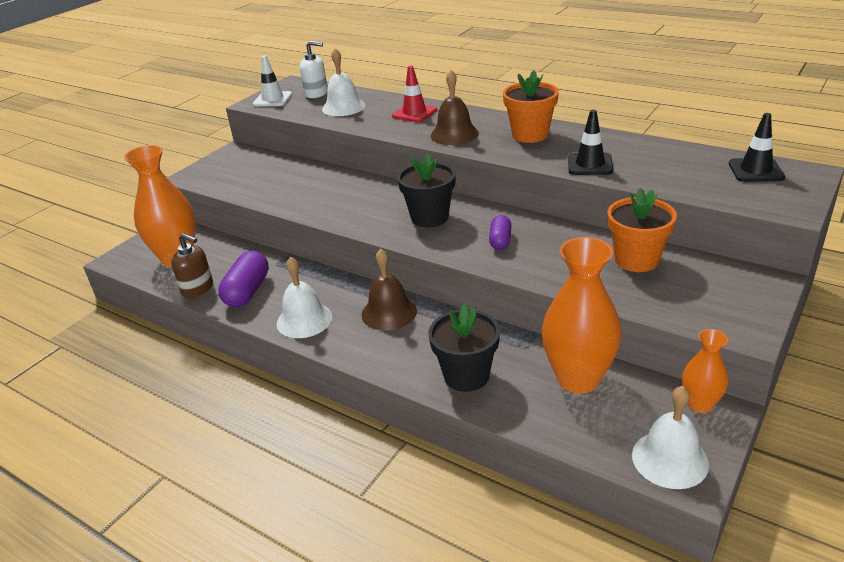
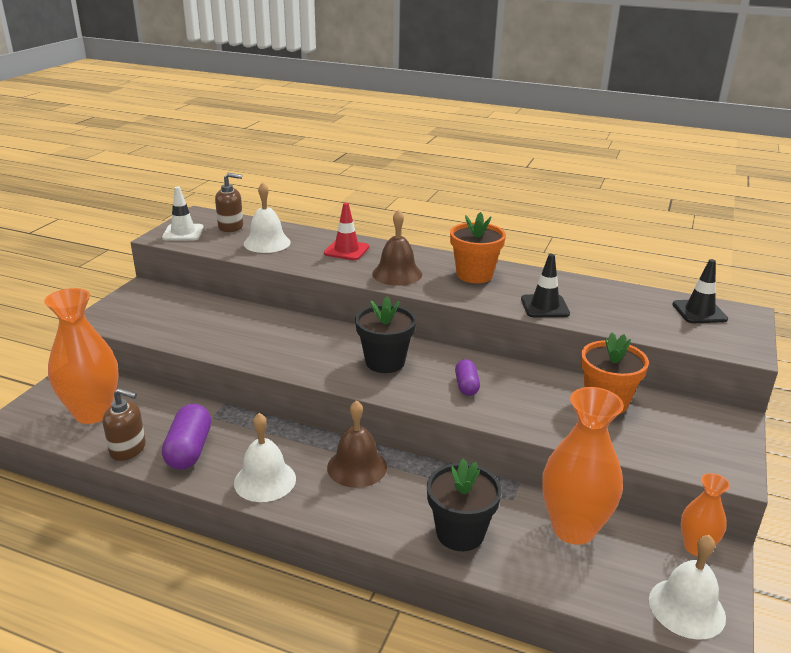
camera: 15 degrees left, 5 degrees down
white soap dispenser [300,41,328,98] -> brown soap dispenser [215,173,243,232]

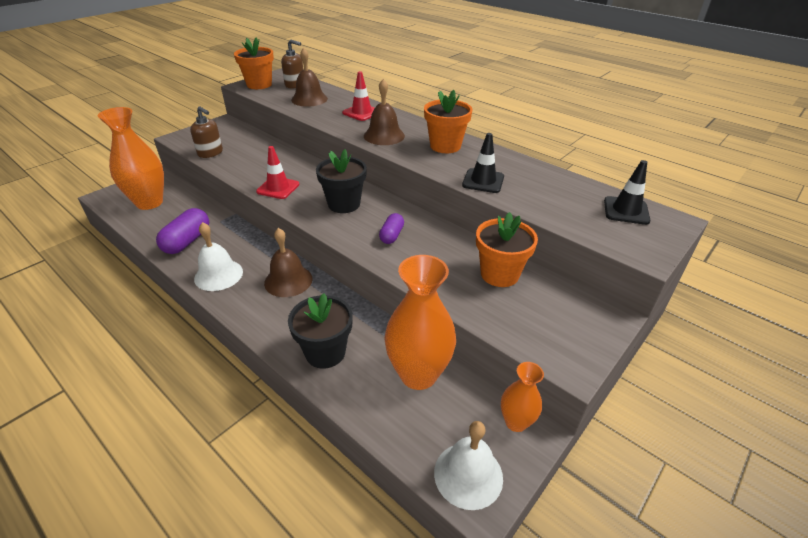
camera: 20 degrees right, 10 degrees up
brown soap dispenser [103,388,146,461] -> brown soap dispenser moved to [190,106,223,158]
white traffic cone [162,186,204,240] -> orange flower pot [234,38,274,89]
white bell [244,182,291,253] -> brown bell [291,47,328,107]
none -> red traffic cone [256,146,300,199]

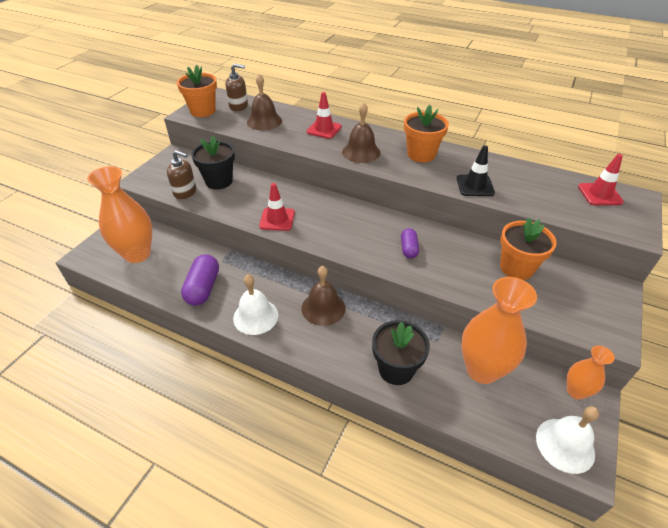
camera: 15 degrees left, 5 degrees up
black flower pot [316,149,367,213] -> black flower pot moved to [191,136,235,189]
black traffic cone [604,160,650,225] -> red traffic cone [578,154,624,205]

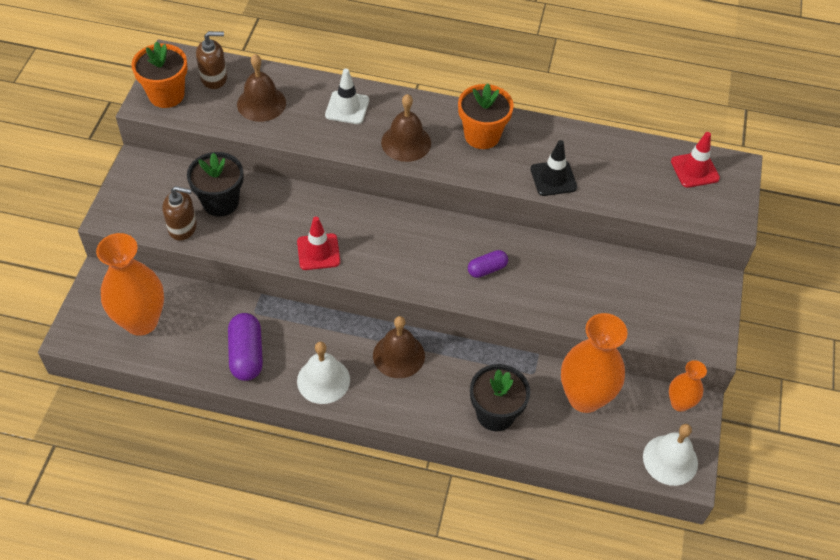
camera: 15 degrees left, 10 degrees up
red traffic cone [306,92,342,139] -> white traffic cone [325,69,369,124]
purple capsule [401,228,419,259] -> purple capsule turned 75 degrees clockwise [468,250,508,278]
orange flower pot [500,217,557,280] -> none

